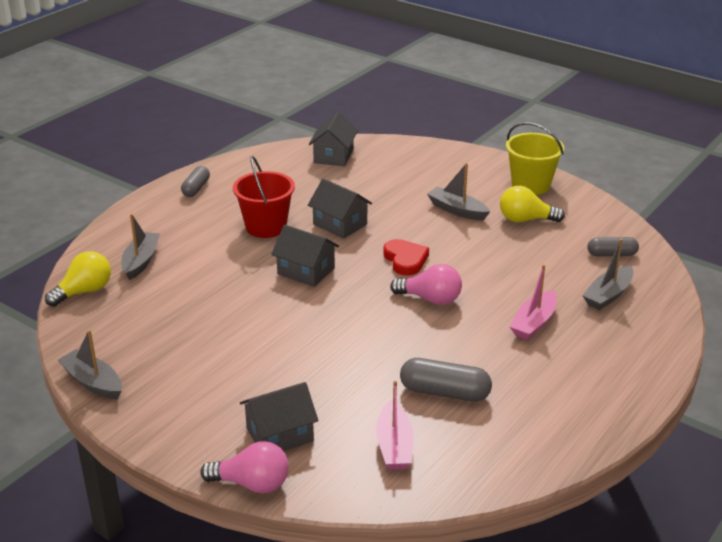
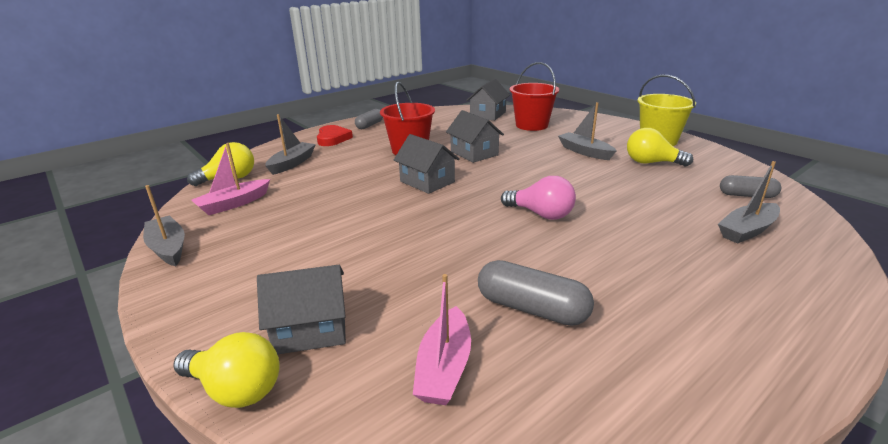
camera: 15 degrees right, 5 degrees down
pink light bulb [200,441,289,493] -> yellow light bulb [173,332,279,408]
red heart [383,239,429,276] -> red heart moved to [317,125,353,146]
pink boat [510,264,557,340] -> pink boat moved to [191,143,270,215]
none -> red bucket [510,62,559,131]

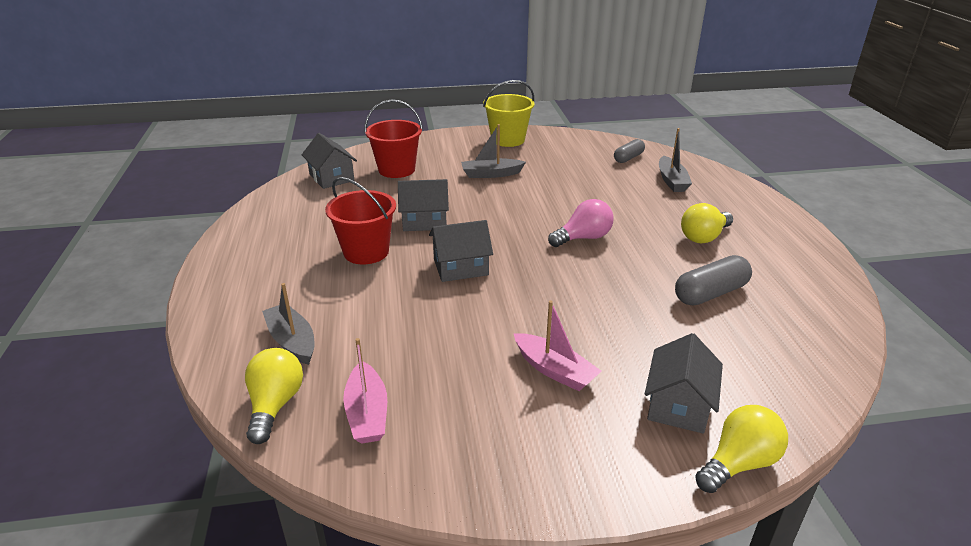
camera: 60 degrees left, 5 degrees up
grey boat [143,185,185,266] -> none
red heart [317,125,353,146] -> none
grey capsule [355,109,383,129] -> none
pink boat [413,274,471,405] -> pink boat moved to [513,301,601,391]
yellow light bulb [627,128,693,167] -> yellow light bulb moved to [681,203,733,243]

